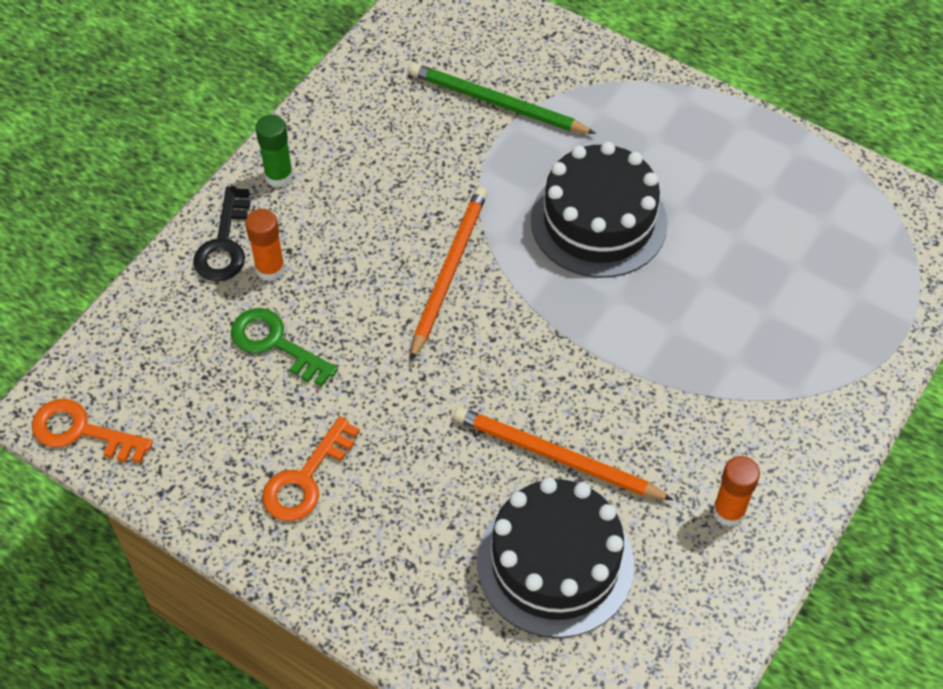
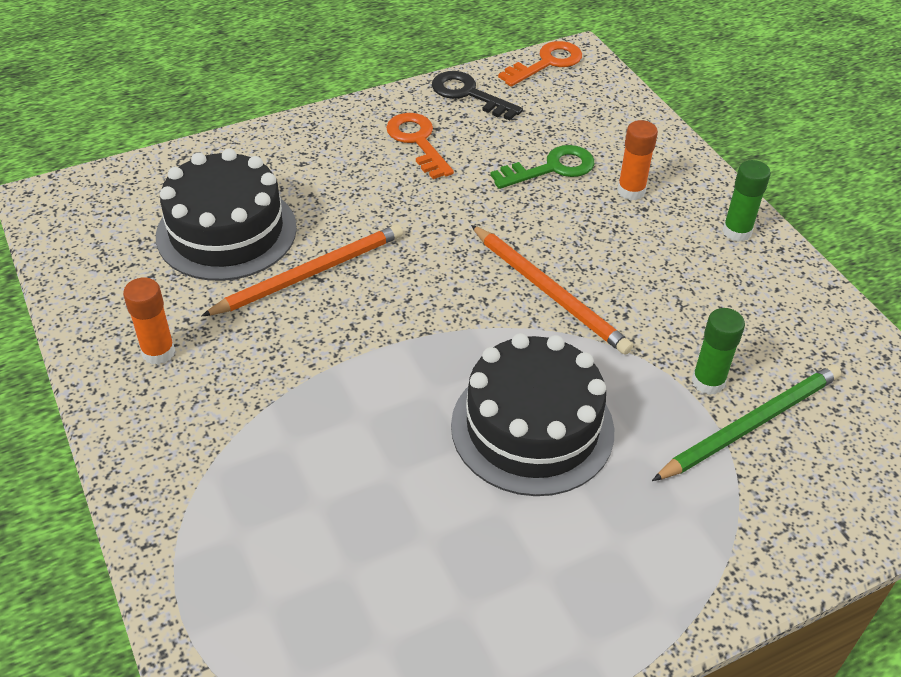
camera: 120 degrees right, 10 degrees down
black key [193,186,250,281] -> black key moved to [432,71,523,121]
none -> green glue stick [692,308,745,395]

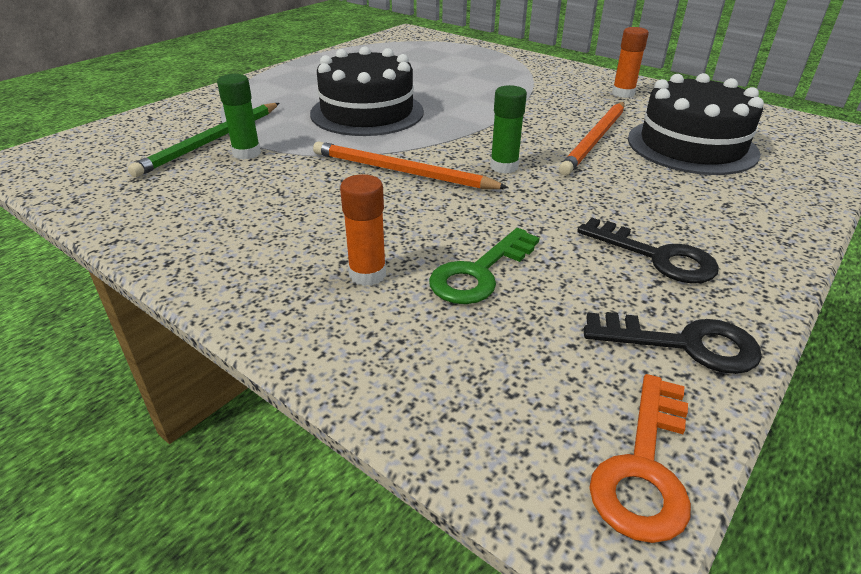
camera: 155 degrees right, 10 degrees down
orange key [386,113,454,179] -> black key [577,218,719,284]
green glue stick [722,160,771,242] -> green glue stick moved to [490,85,527,174]

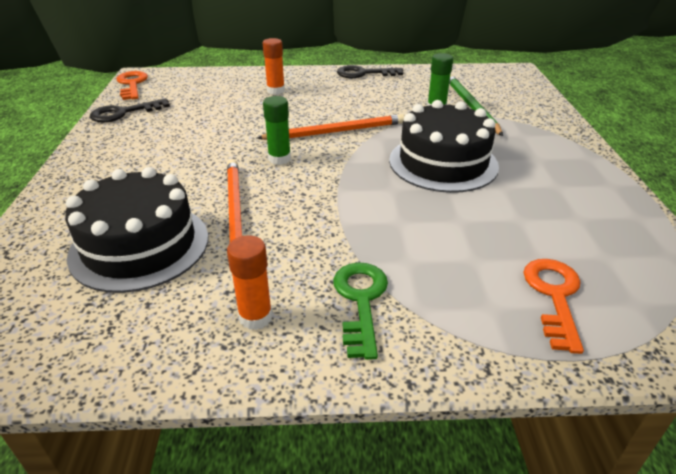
camera: 140 degrees right, 0 degrees up
green key [429,228,540,304] -> green key moved to [333,262,388,360]
black key [577,218,719,284] -> black key moved to [337,65,403,78]
none -> orange key [523,259,584,354]

